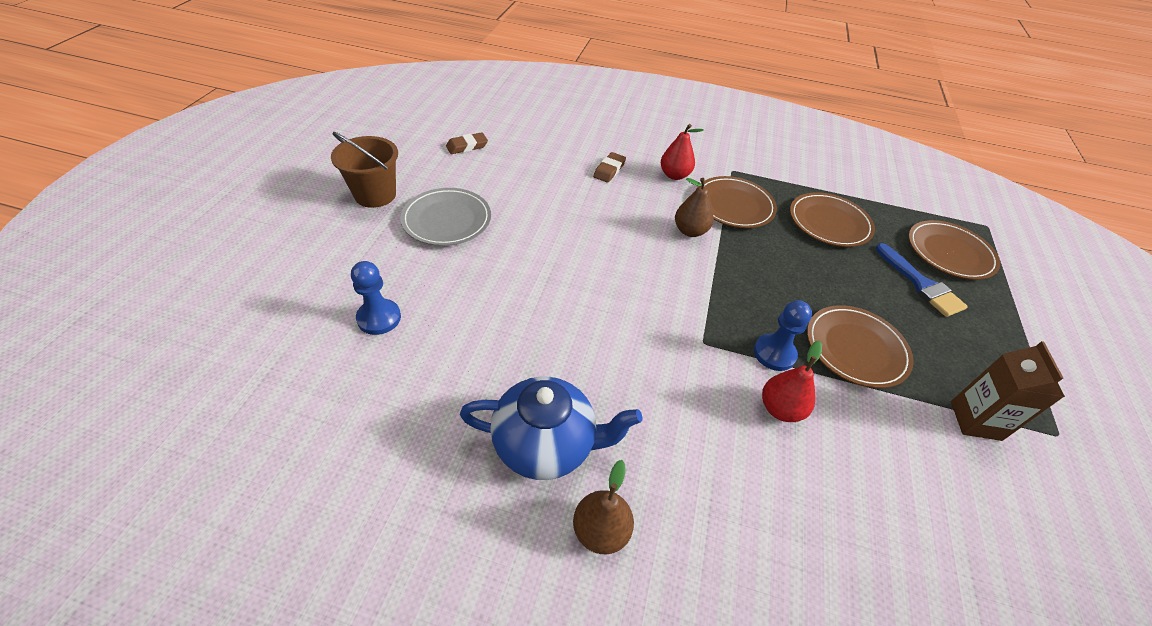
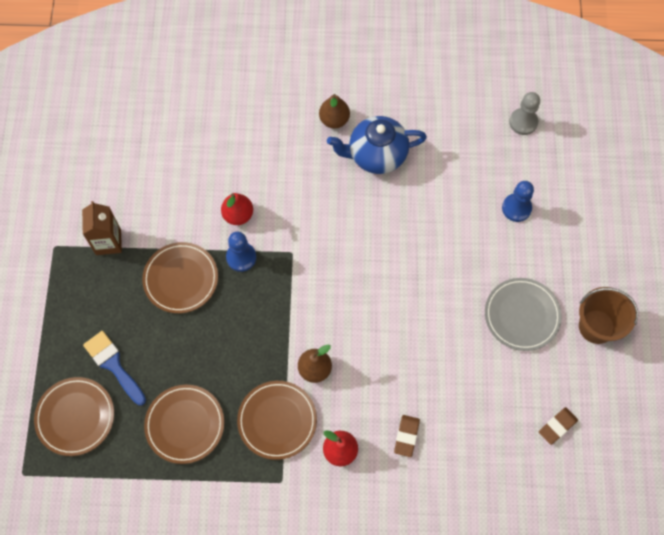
camera: 170 degrees right, 20 degrees up
none -> grey pawn [509,92,540,135]

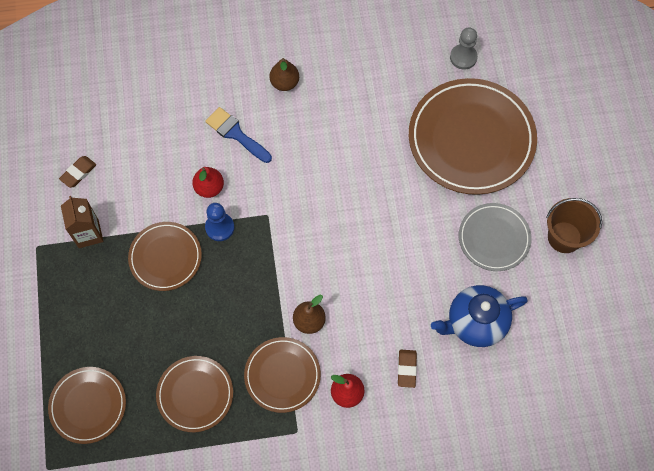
camera: 10 degrees left, 0 degrees up
blue brush [83,331,146,405] -> blue brush moved to [205,107,272,163]
blue teapot [327,116,427,174] -> blue teapot moved to [431,285,528,347]
blue pawn [502,181,534,222] -> brown plate [409,78,537,195]
brown eraser [539,407,578,445] -> brown eraser moved to [59,156,96,188]

